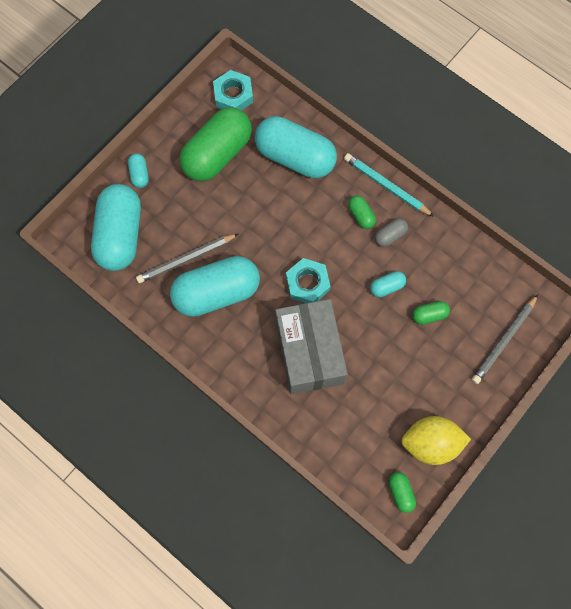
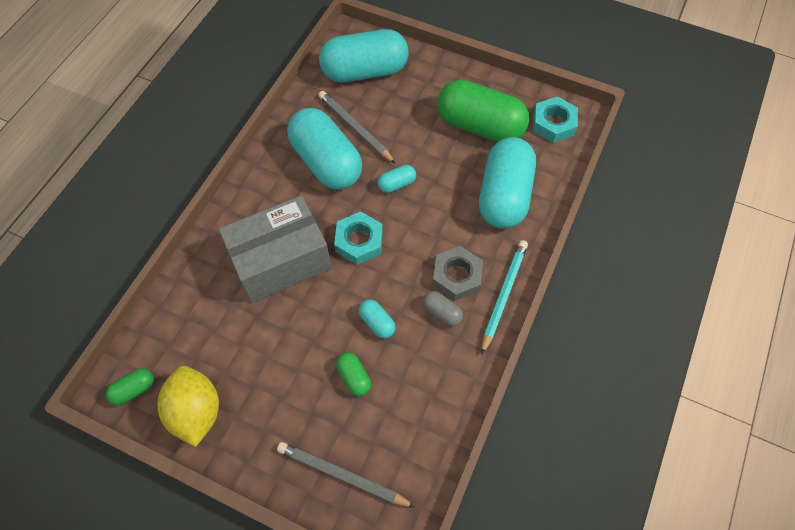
camera: 75 degrees right, 10 degrees down
turquoise capsule [128,153,149,188] -> turquoise capsule moved to [378,165,416,193]
green capsule [348,196,376,229] -> grey nut [433,246,483,301]

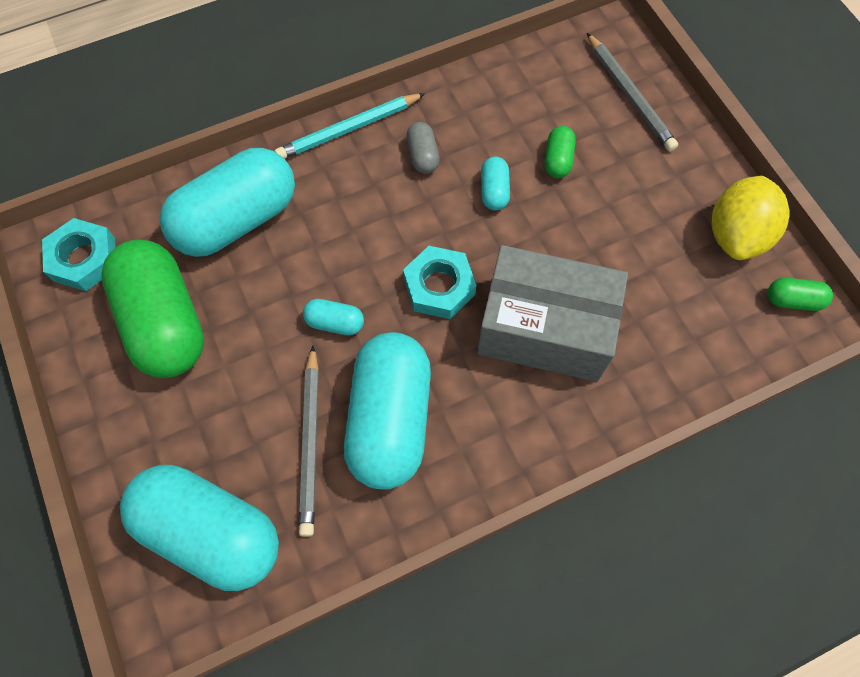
camera: 140 degrees left, 5 degrees up
grey nut [433,246,483,301] -> none

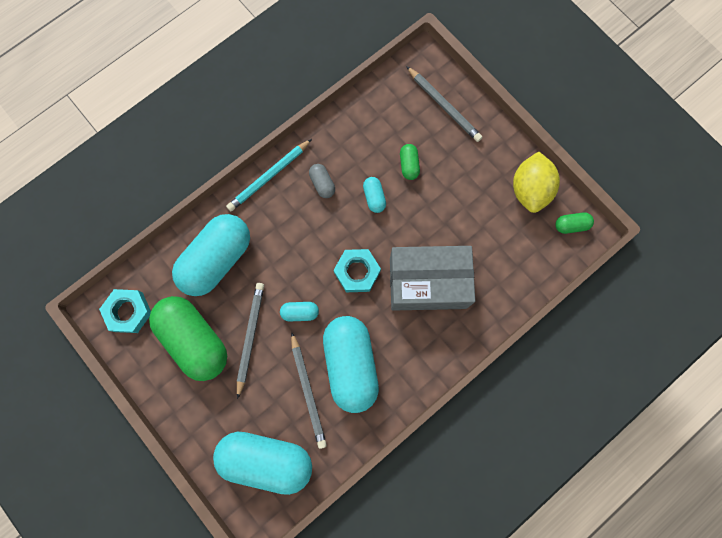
camera: 15 degrees left, 10 degrees up
none -> grey pencil [237,283,264,399]

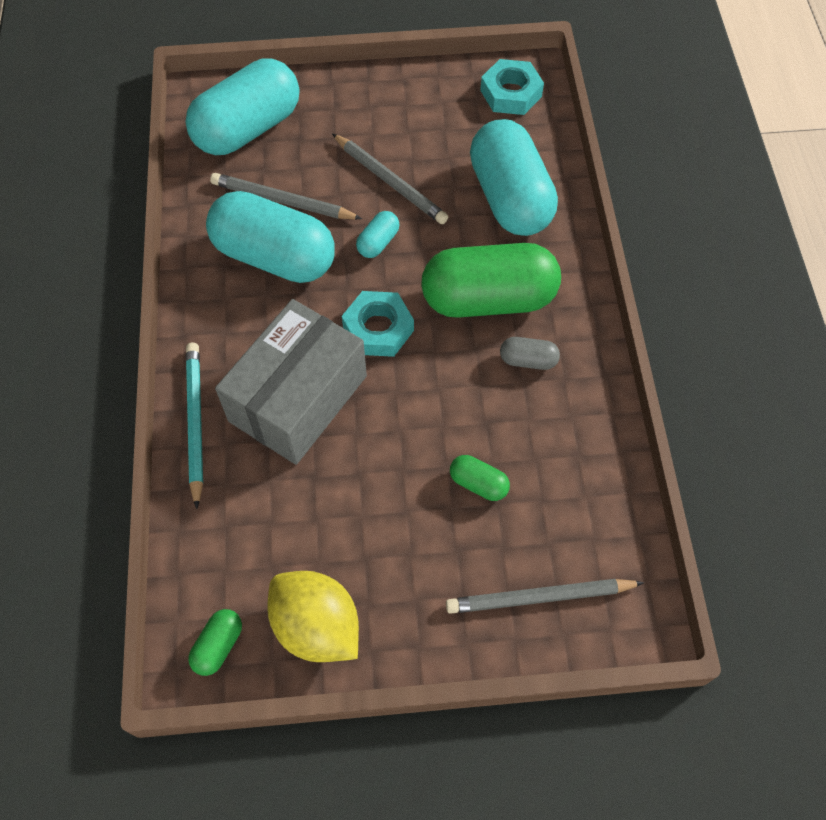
camera: 125 degrees right, 15 degrees down
green capsule [149,296,227,381] -> green capsule moved to [421,243,561,318]
turquoise pencil [226,139,312,211] -> turquoise pencil moved to [186,343,203,509]
turquoise capsule [363,177,386,213] -> none

